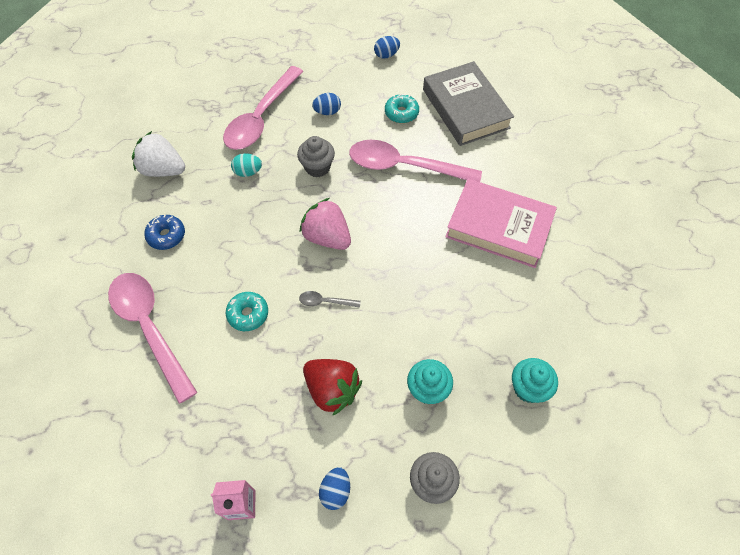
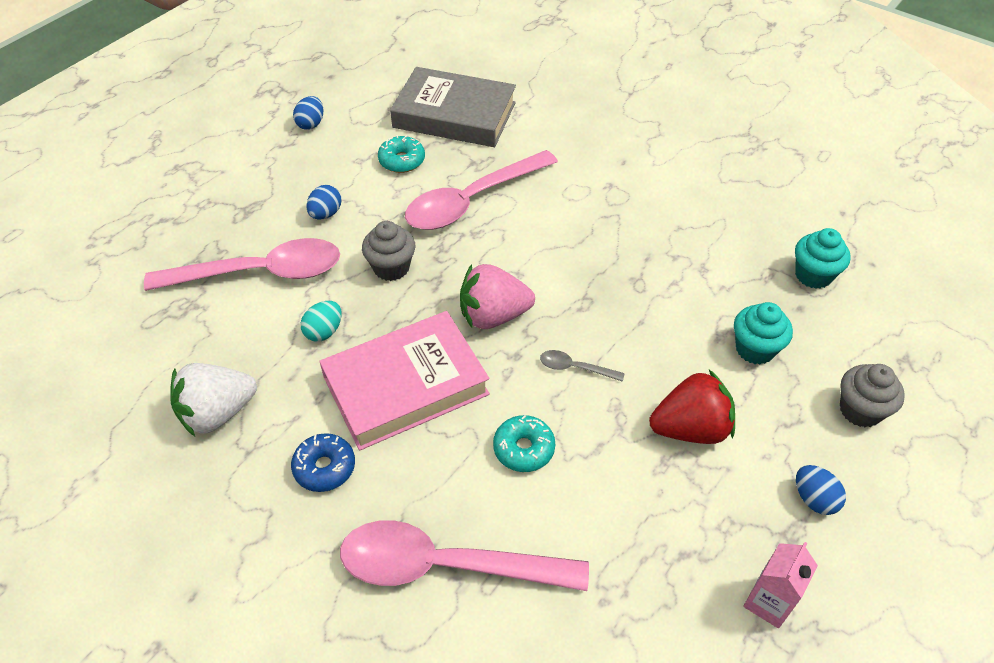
camera: 50 degrees left, 10 degrees down
pink spoon [223,66,303,150] -> pink spoon turned 75 degrees counterclockwise [144,238,340,291]
grey spoon [299,291,361,308] -> grey spoon turned 60 degrees clockwise [540,350,625,382]
pink book [445,179,557,268] -> pink book moved to [319,311,490,451]

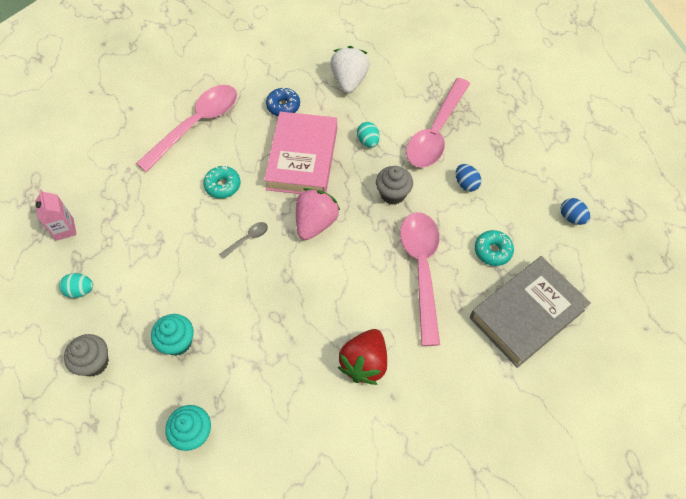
camera: 125 degrees right, 10 degrees up
red strawberry [649,370,735,444] -> red strawberry moved to [338,329,387,385]
blue egg [796,465,846,515] -> turquoise egg [59,273,93,298]

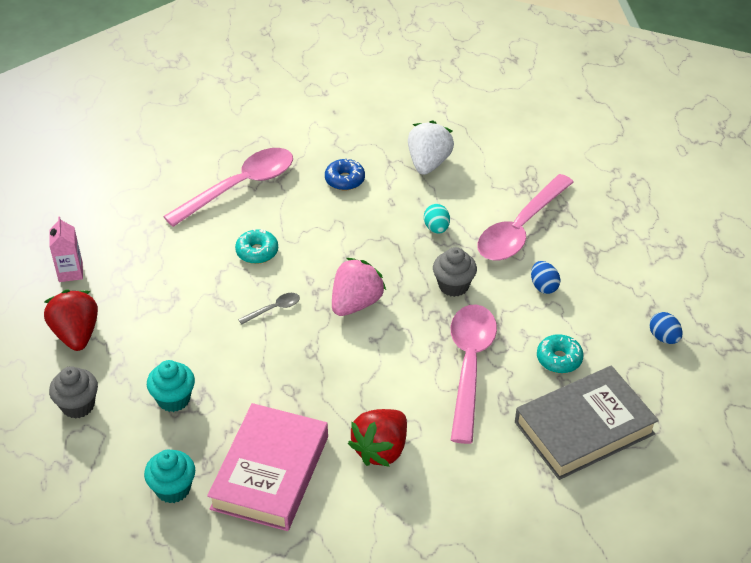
camera: 10 degrees right, 15 degrees down
turquoise egg [59,273,93,298] -> red strawberry [44,290,98,351]
pink book [264,112,337,194] -> pink book moved to [207,403,328,531]

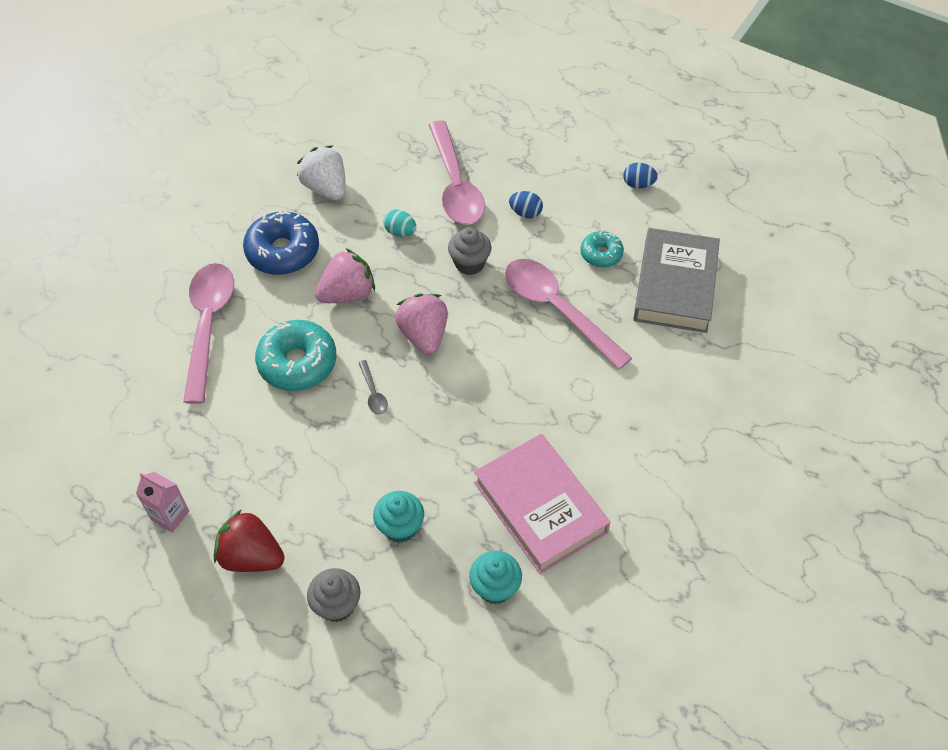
camera: 50 degrees left, 10 degrees up
turquoise donut [235,229,278,264] -> turquoise donut [255,320,337,391], size x1.74
grey spoon [238,293,300,325] -> grey spoon turned 150 degrees clockwise [358,360,388,415]
blue donut [325,158,365,190] -> blue donut [243,211,319,275], size x1.74
red strawberry [348,409,407,467] -> none
none -> pink strawberry [315,248,375,303]

